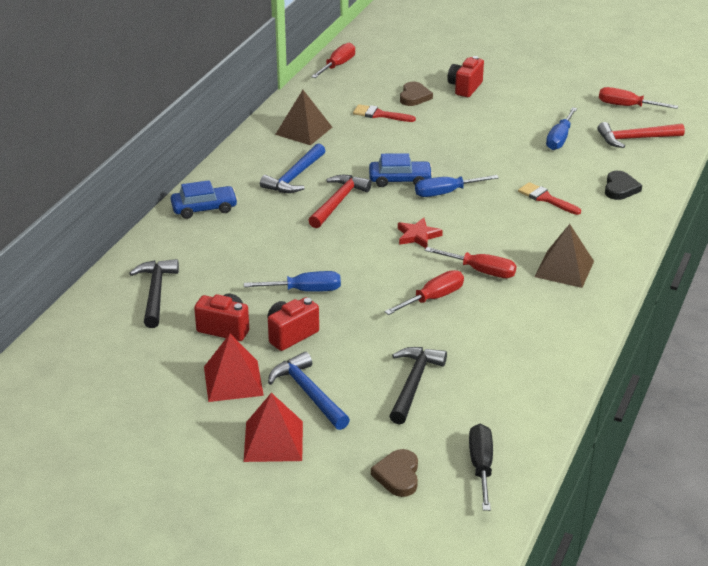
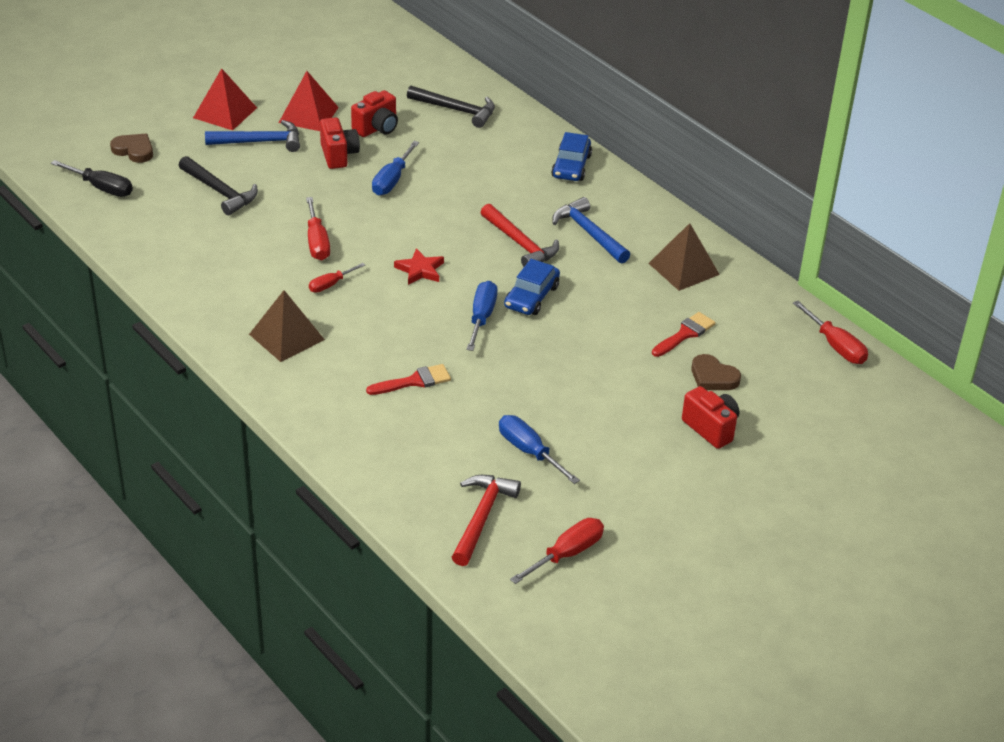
camera: 115 degrees right, 5 degrees up
red screwdriver [425,247,517,278] -> red screwdriver [309,263,365,293], size x0.65
black heart [605,171,642,200] -> none

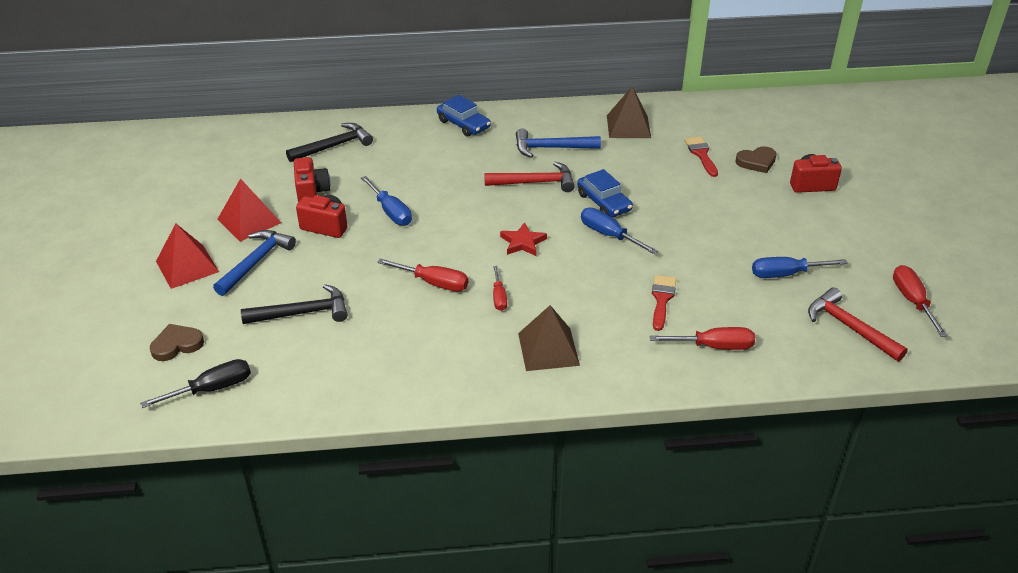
camera: 55 degrees left, 0 degrees up
red screwdriver [793,301,868,364] -> red screwdriver moved to [650,327,755,350]

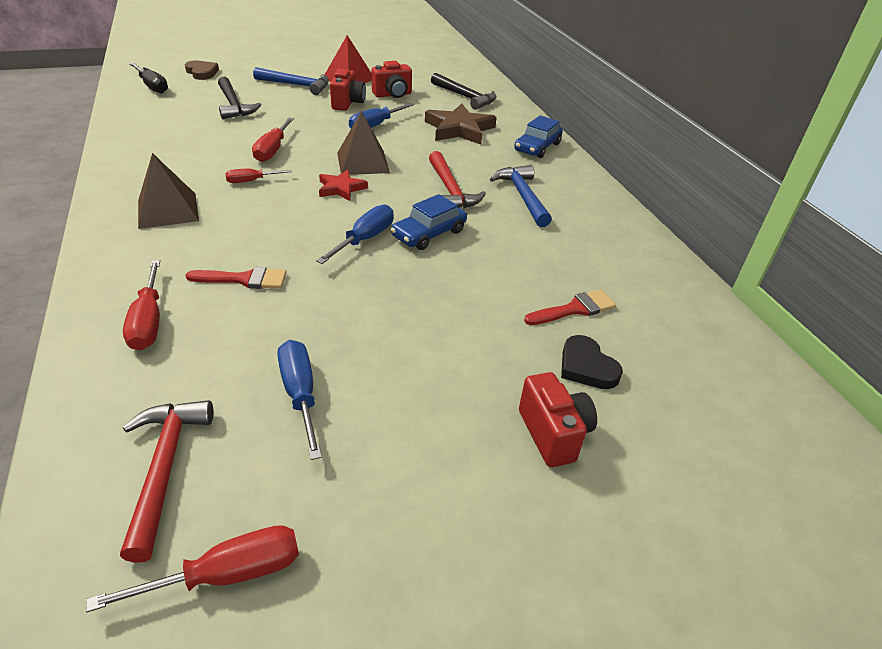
camera: 75 degrees right, 0 degrees up
red pyramid [156,224,219,289] -> none
brown pyramid [607,86,651,138] -> brown pyramid moved to [337,111,390,175]
brown heart [735,146,777,173] -> black heart [561,335,623,389]
red hammer [808,287,908,361] -> red hammer turned 45 degrees counterclockwise [120,400,213,563]
none -> brown star [425,104,497,145]

